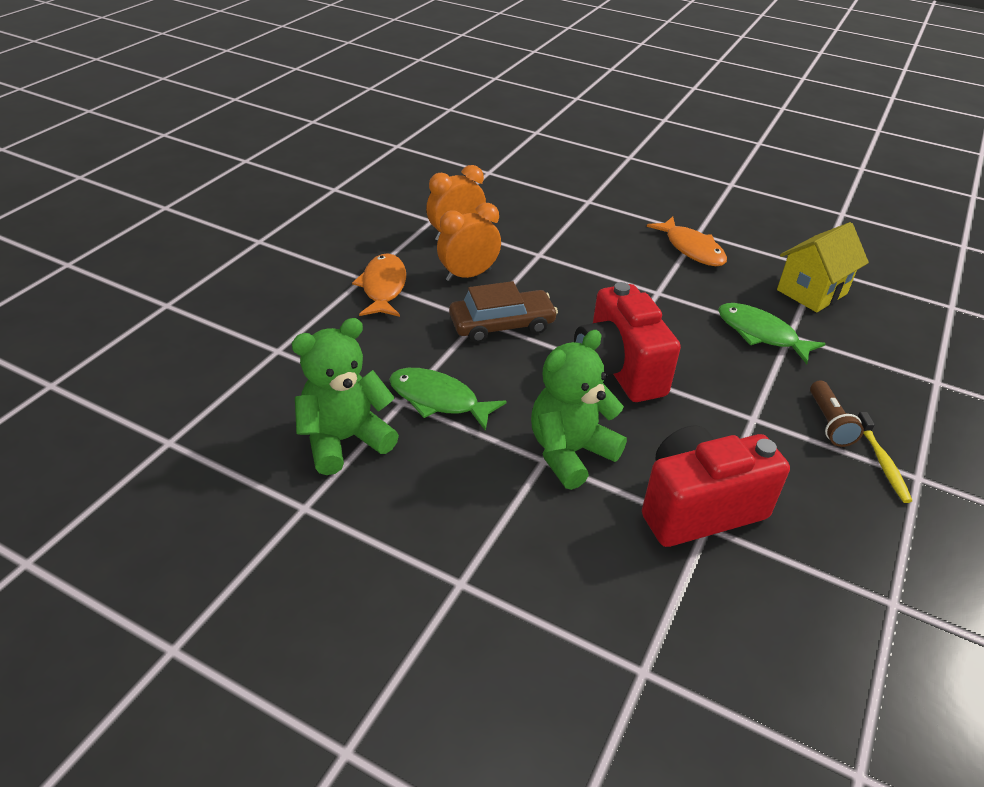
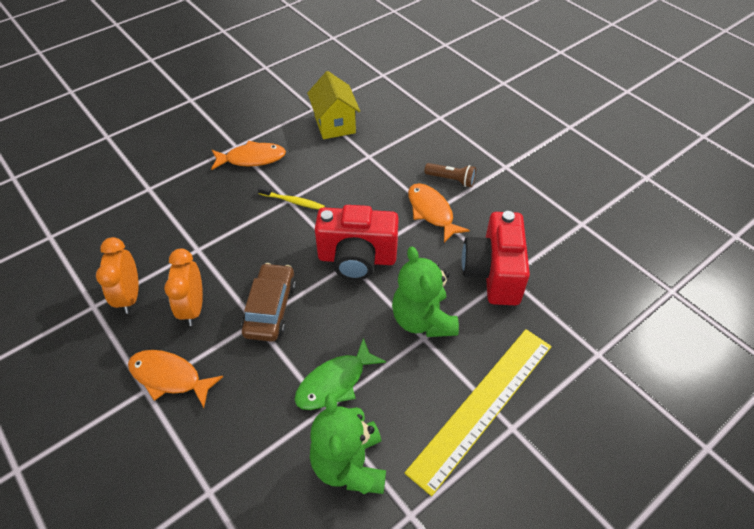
camera: 65 degrees left, 10 degrees up
green fish [718,303,826,364] -> none
yellow toothbrush [858,412,912,503] -> yellow toothbrush moved to [258,186,325,210]
none -> yellow ruler [405,329,552,496]
none -> orange fish [408,183,470,243]

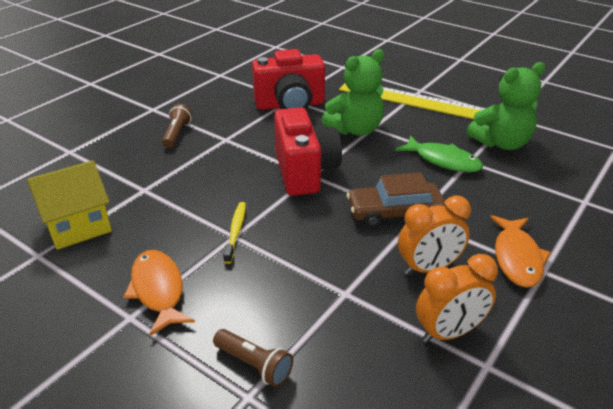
camera: 105 degrees left, 15 degrees down
orange fish [408,183,470,243] -> none
none -> brown flashlight [213,329,293,387]

